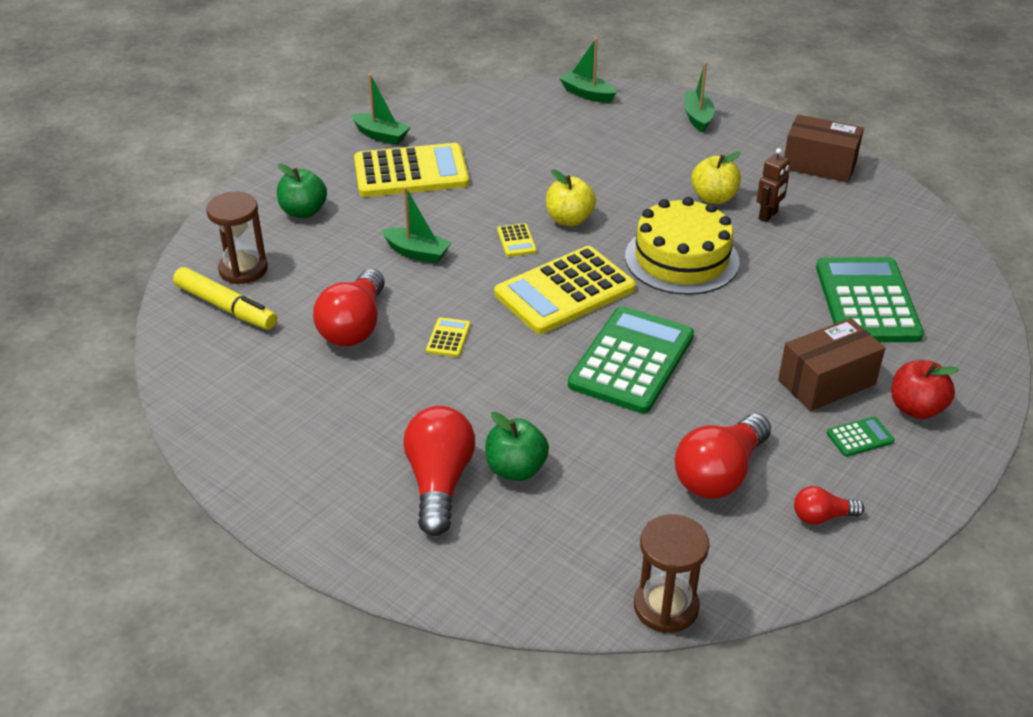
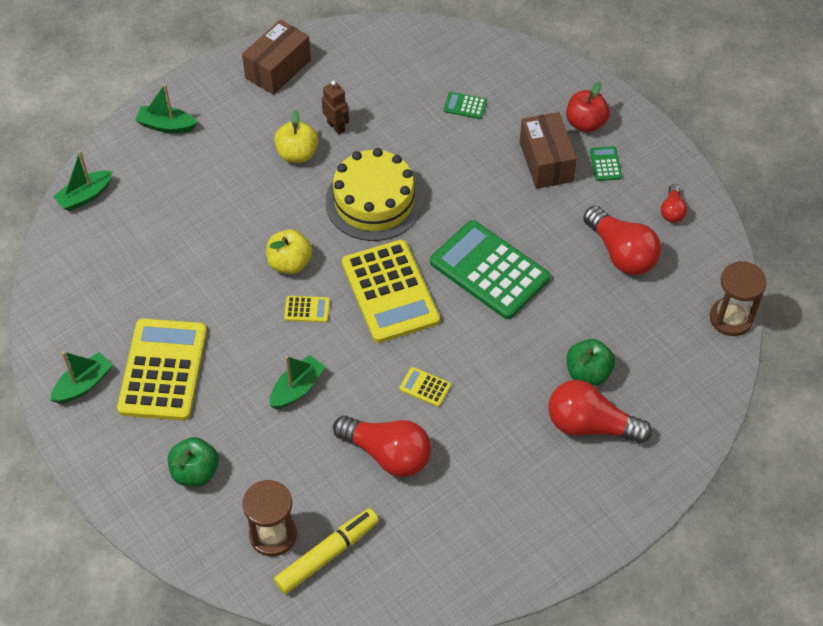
camera: 75 degrees left, 15 degrees up
green calculator [816,257,924,342] -> green calculator [444,92,487,119], size x0.41

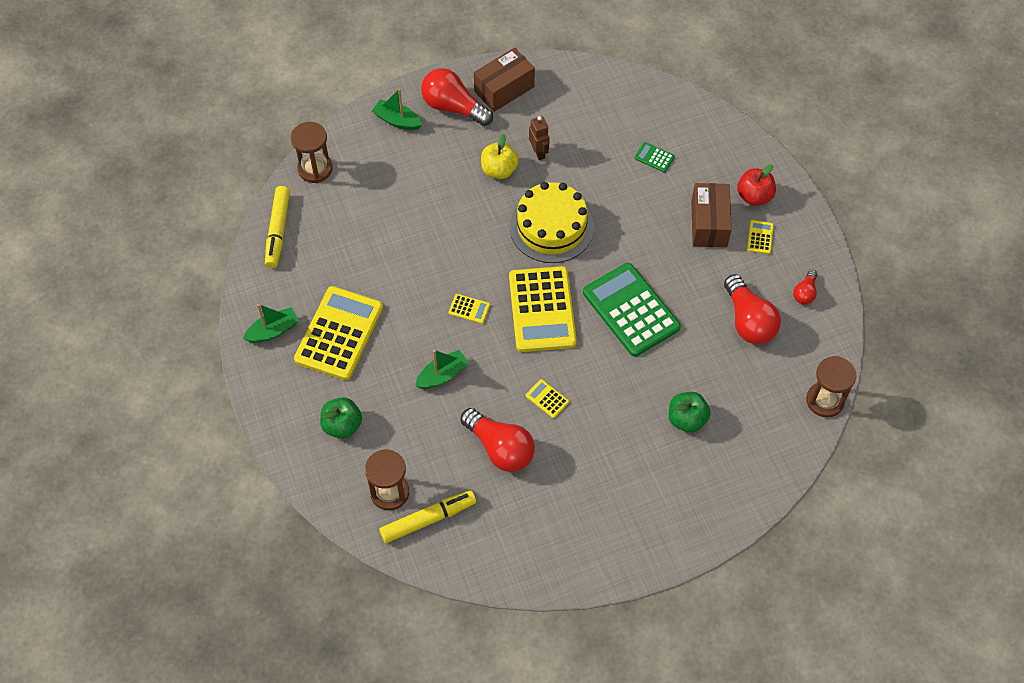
camera: 15 degrees right, 5 degrees up
green boat [53,151,113,211] -> brown hourglass [291,122,333,183]
yellow apple [266,229,312,274] -> none
red light bulb [548,380,652,444] -> red light bulb moved to [421,68,493,126]
green calculator [590,146,622,181] -> yellow calculator [747,220,774,254]
none -> yellow marker [265,186,290,268]

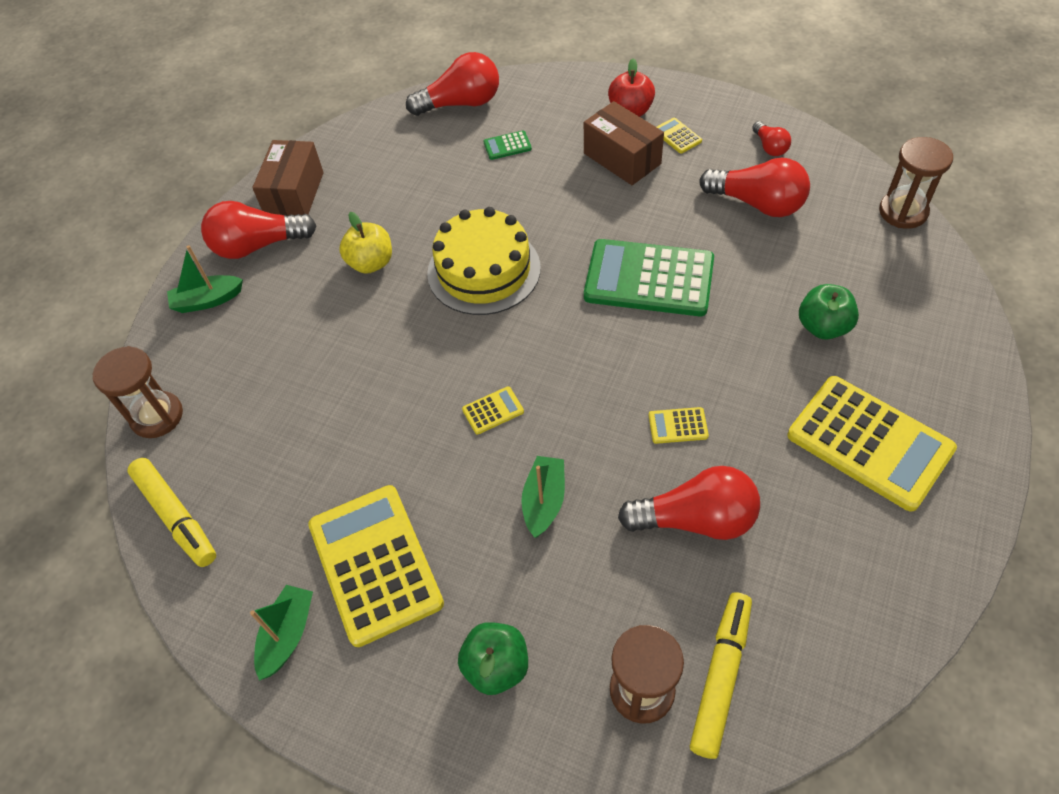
camera: 40 degrees left, 5 degrees down
yellow calculator [509,266,577,352] -> yellow calculator moved to [787,376,957,511]
brown robot [529,116,550,160] -> none
none -> red light bulb [406,52,499,116]

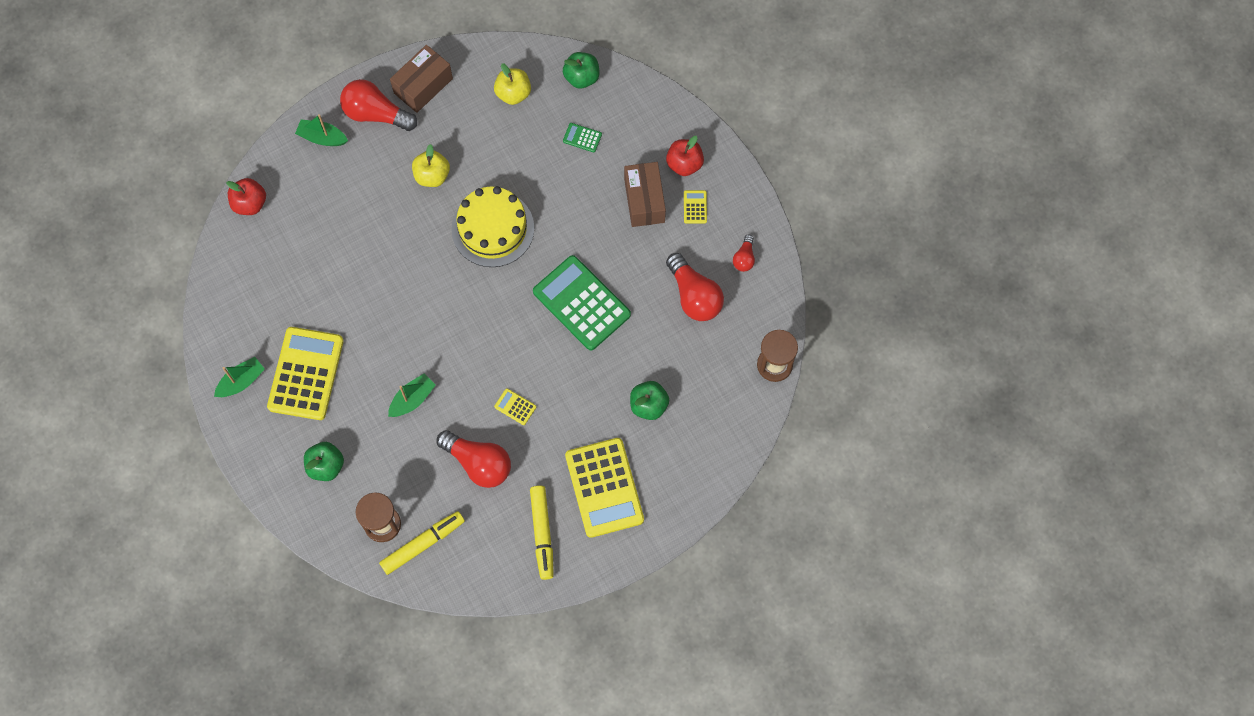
camera: 30 degrees right, 15 degrees up
brown hourglass [93,346,183,438] -> red apple [226,178,266,215]
yellow marker [127,458,216,567] -> yellow marker moved to [530,486,554,580]
red light bulb [406,52,499,116] -> green apple [563,52,599,89]
yellow calculator [462,386,524,434] -> none
none -> yellow apple [494,63,531,105]

